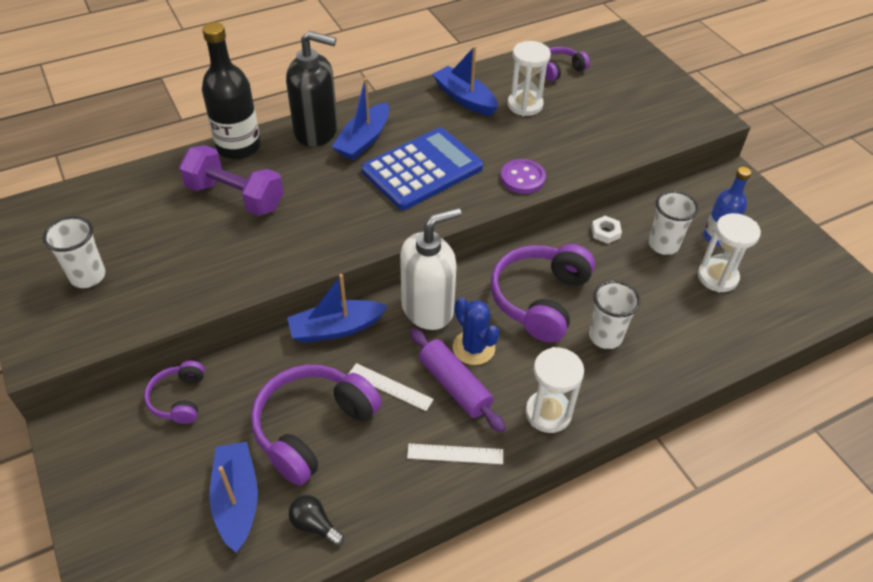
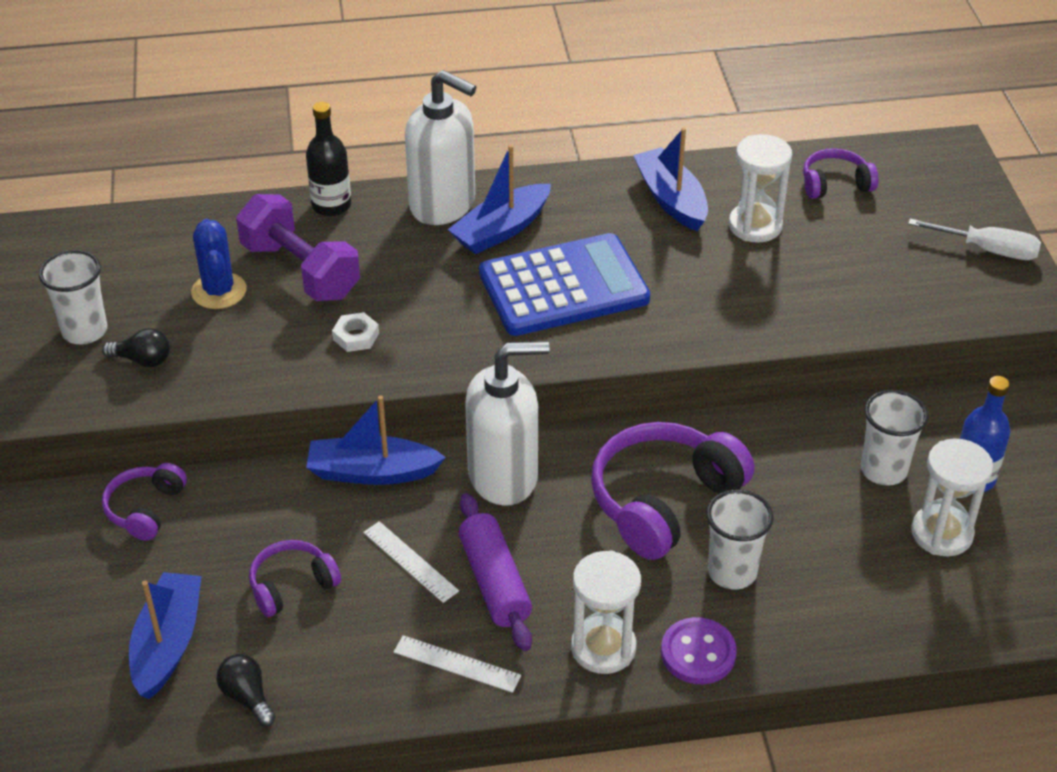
camera: 20 degrees right, 5 degrees down
black bottle [202,22,261,159] -> black bottle [306,102,351,216], size x0.64
purple headphones [251,365,382,486] -> purple headphones [249,540,341,617], size x0.54
black soap dispenser [286,31,338,147] -> white soap dispenser [405,70,476,225]
blue cactus [453,297,499,365] -> blue cactus moved to [191,219,246,309]
purple button [501,159,546,194] -> purple button moved to [661,617,737,684]
white nut [591,216,622,244] -> white nut moved to [332,312,379,352]
none -> black light bulb [102,328,170,368]
none -> white screwdriver [908,218,1041,260]

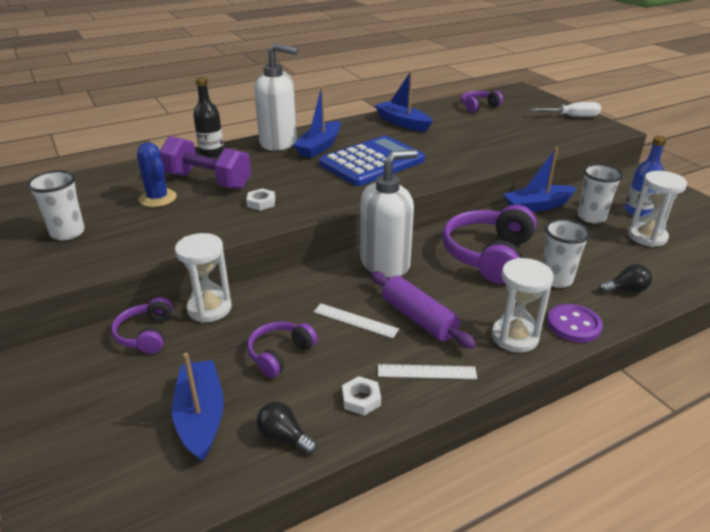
camera: 20 degrees left, 10 degrees down
black light bulb [102,328,170,368] -> black light bulb moved to [599,264,652,293]
blue boat [306,395,446,485] -> blue boat moved to [503,147,577,212]
white hourglass [729,134,792,243] -> white hourglass moved to [175,233,232,323]
none -> white nut [342,376,381,415]

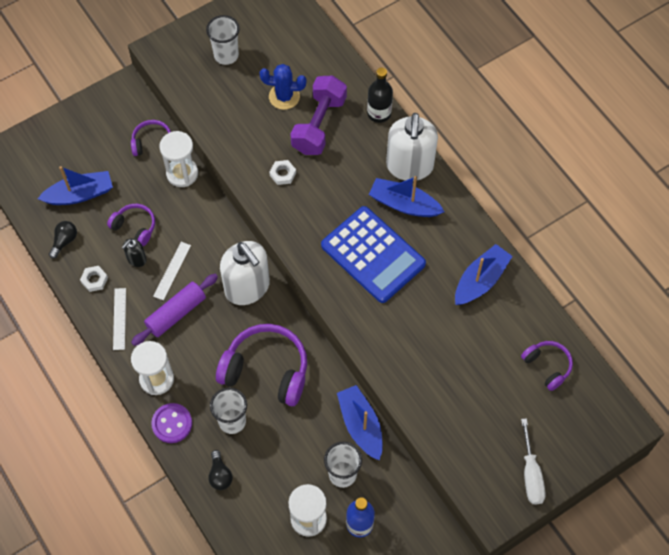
camera: 85 degrees right, 30 degrees up
blue cactus [137,142,177,207] -> blue cactus turned 45 degrees clockwise [260,64,306,110]
none -> black soap dispenser [122,239,146,267]

